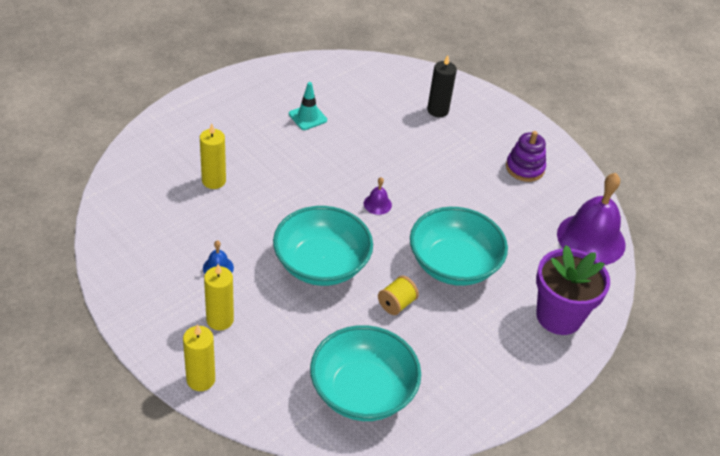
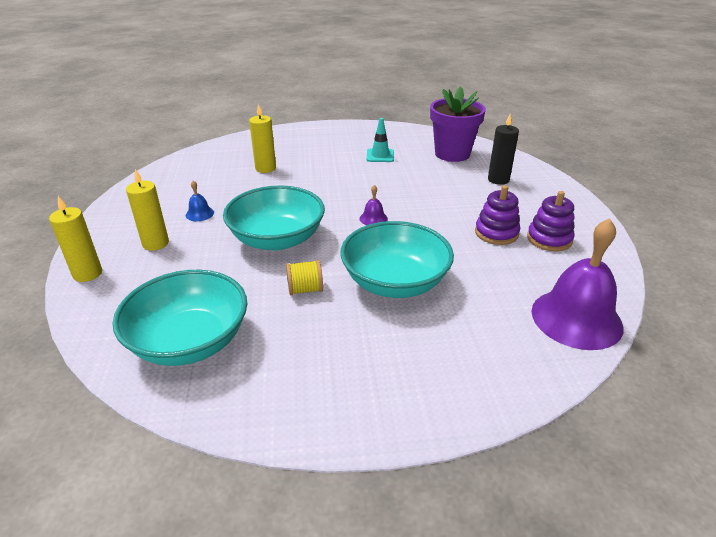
camera: 40 degrees right, 10 degrees down
purple flower pot [536,245,610,335] -> purple flower pot moved to [430,86,486,162]
none -> purple stacking toy [475,185,520,245]

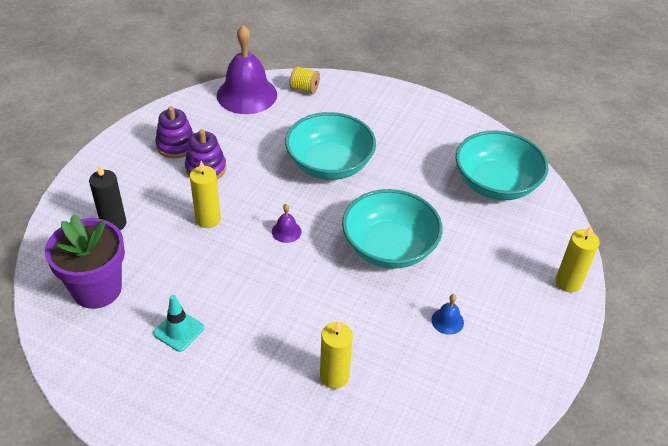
camera: 150 degrees left, 10 degrees up
yellow candle [126,169,169,251] -> yellow candle moved to [190,161,221,228]
yellow spool [286,260,323,295] -> yellow spool moved to [289,66,320,94]

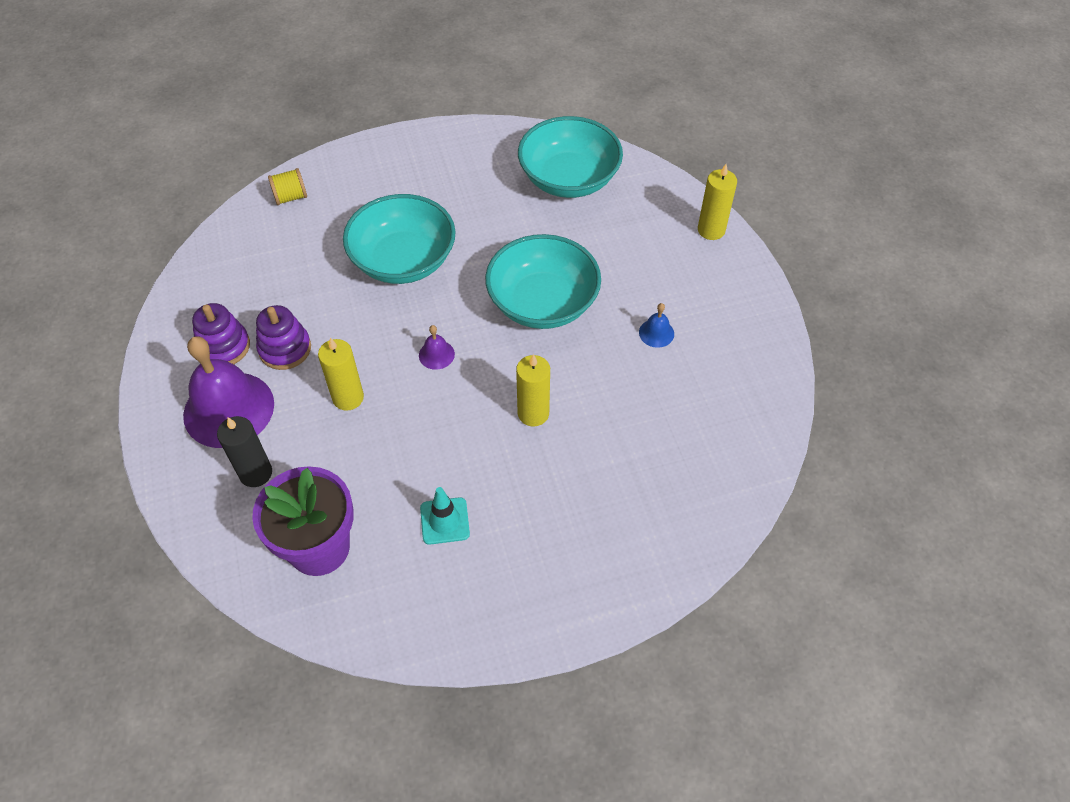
camera: 40 degrees left, 10 degrees up
purple bell [217,25,277,114] -> purple bell moved to [183,336,274,448]
yellow candle [320,321,353,389] -> yellow candle moved to [516,354,550,426]

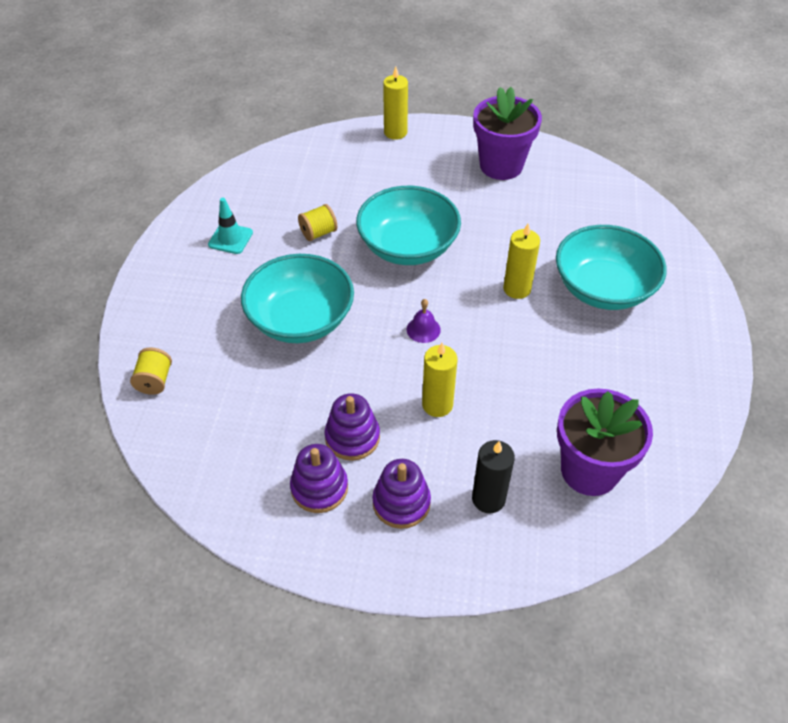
camera: 65 degrees left, 5 degrees down
purple bell [183,336,274,448] -> purple stacking toy [372,459,431,529]
turquoise traffic cone [420,487,470,545] -> turquoise traffic cone moved to [208,198,253,254]
turquoise bowl [518,116,623,198] -> turquoise bowl moved to [556,225,667,310]
blue bell [639,303,674,348] -> none
none -> yellow spool [298,204,337,241]
none -> purple flower pot [473,87,542,180]

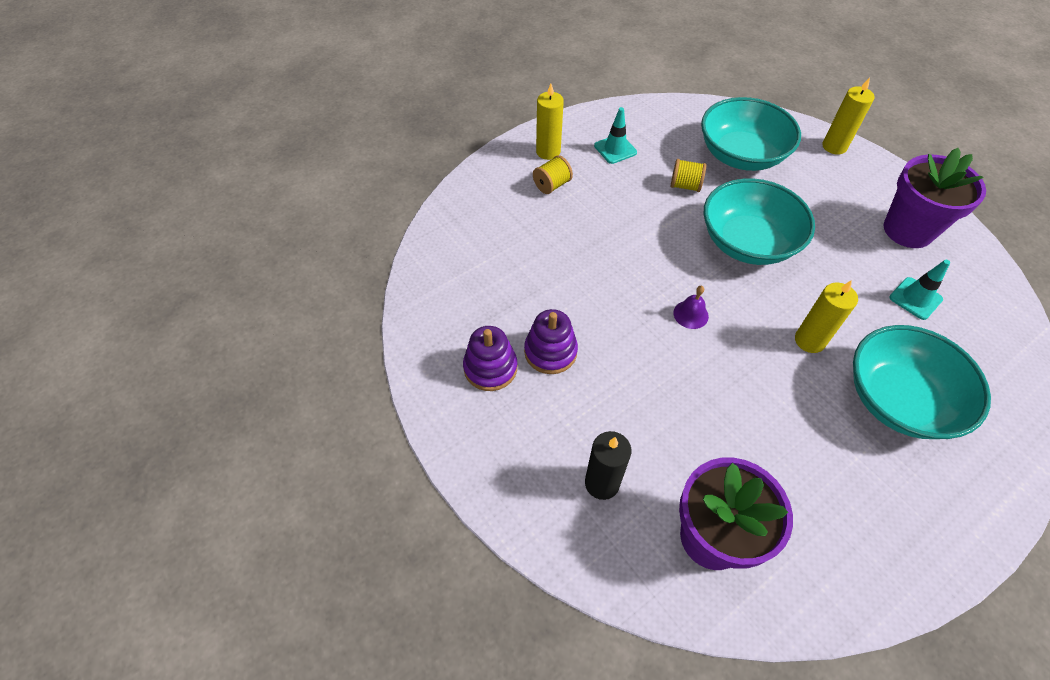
camera: 45 degrees right, 5 degrees up
yellow spool [130,348,172,395] -> yellow spool moved to [533,155,573,194]
turquoise bowl [241,254,354,343] -> turquoise bowl moved to [701,97,801,171]
purple stacking toy [372,459,431,529] -> none
yellow candle [422,343,457,417] -> yellow candle moved to [536,84,564,160]
none -> turquoise traffic cone [889,260,950,320]

